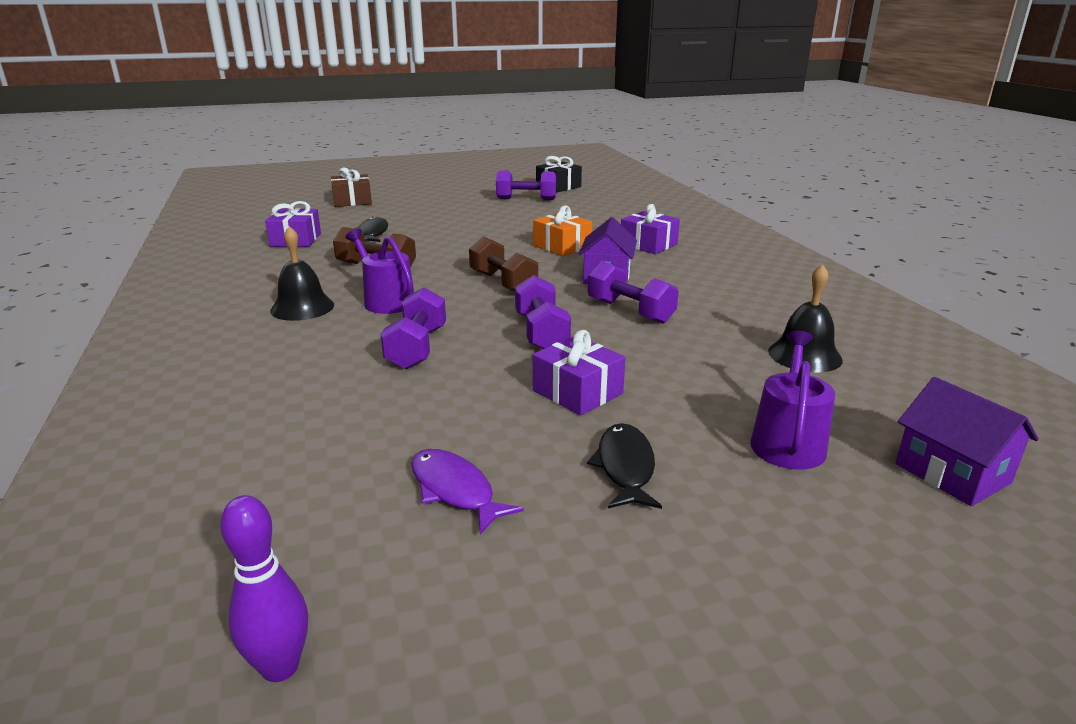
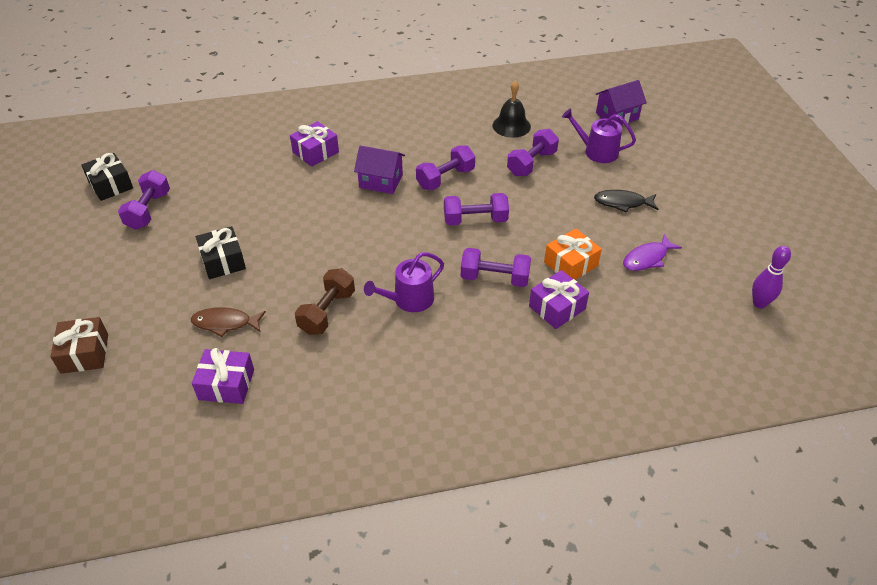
camera: 85 degrees left, 20 degrees up
black bell [270,226,334,321] -> none
black fish [353,217,388,242] -> brown fish [191,307,266,337]
brown dumbbell [469,236,538,291] -> none
orange gift [533,206,592,256] -> orange gift moved to [544,228,602,280]
purple gift [533,330,626,416] -> purple gift moved to [529,270,589,329]
none -> black gift [196,226,246,279]
none -> purple dumbbell [507,129,559,176]

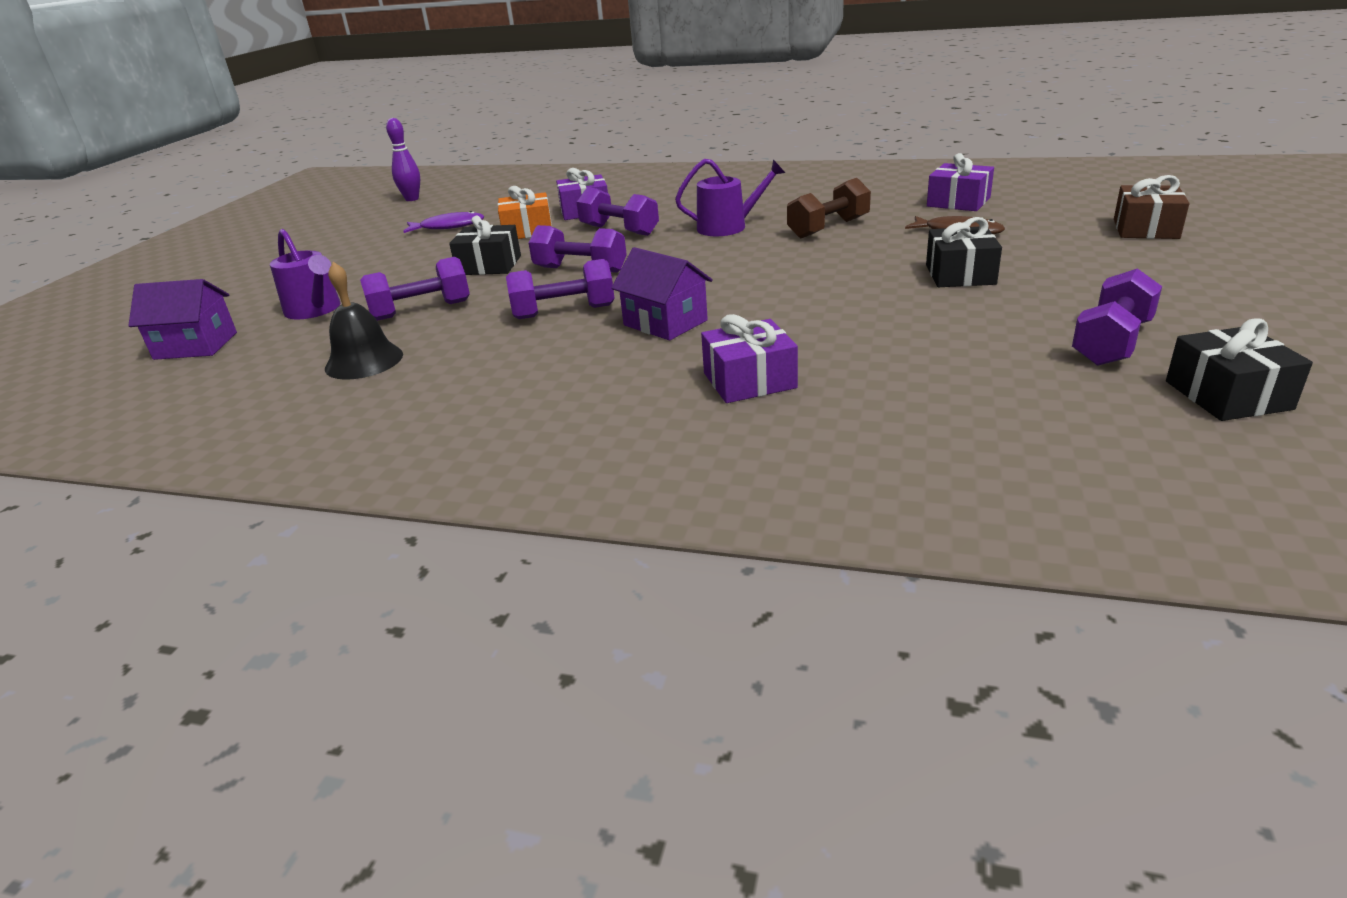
camera: 150 degrees left, 15 degrees down
black fish [594,190,658,213] -> none
none -> black gift [449,215,521,275]

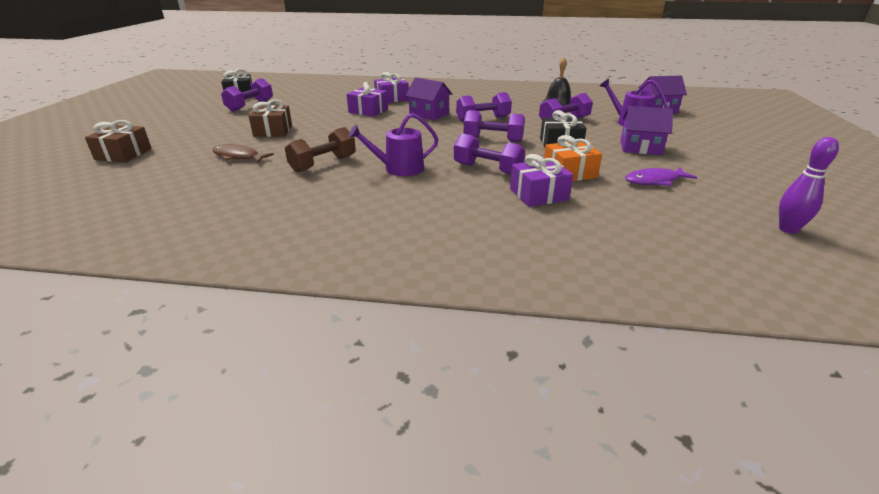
camera: 170 degrees right, 0 degrees up
black gift [926,217,1002,287] -> brown gift [249,99,292,137]
purple gift [927,153,994,211] -> purple gift moved to [347,82,388,117]
none -> purple house [620,106,673,155]

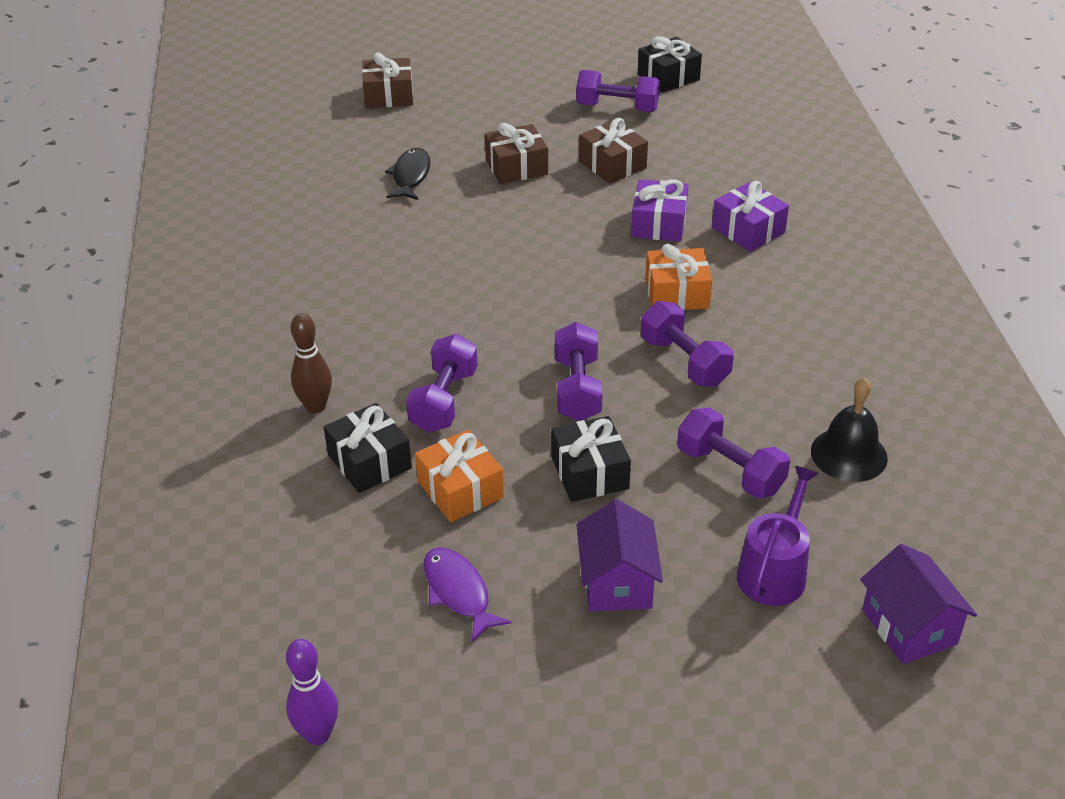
camera: 75 degrees right, 10 degrees up
brown fish [213,144,274,163] -> black fish [385,148,431,200]
brown dumbbell [285,127,356,173] -> none
purple watering can [348,113,438,176] -> none
purple house [405,77,452,121] -> orange gift [645,244,712,310]
purple gift [510,154,574,207] -> black gift [323,403,412,493]
none -> brown bowling pin [291,313,332,414]
none -> brown gift [579,118,648,184]

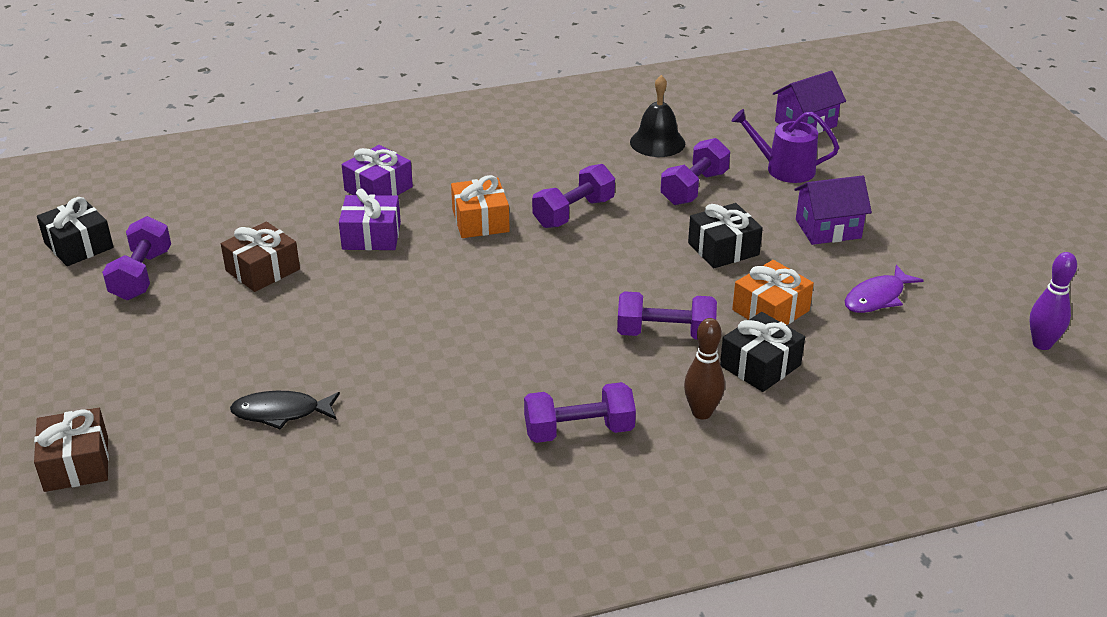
camera: 100 degrees left, 5 degrees down
brown gift [485,123,548,184] -> none
purple dumbbell [555,322,603,421] -> purple dumbbell moved to [524,382,636,443]

